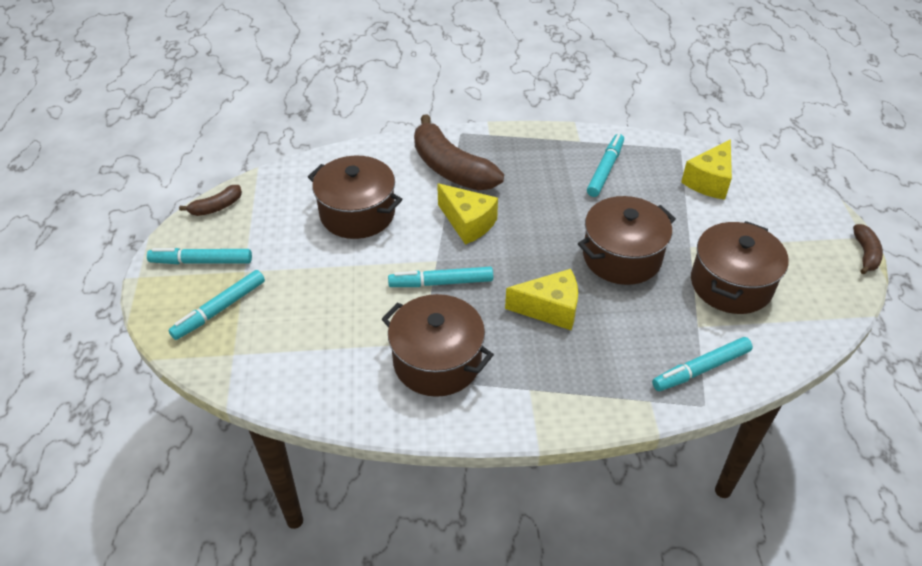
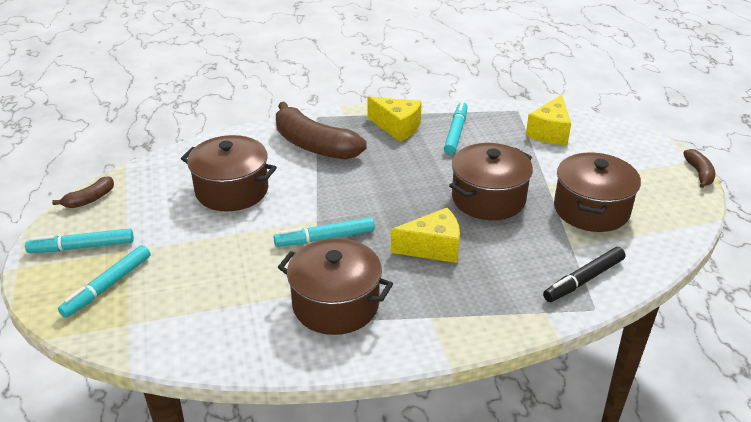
camera: 10 degrees left, 10 degrees down
yellow cheese [437,183,498,245] -> yellow cheese moved to [367,97,422,142]
turquoise marker [652,337,753,391] -> black marker [543,247,626,302]

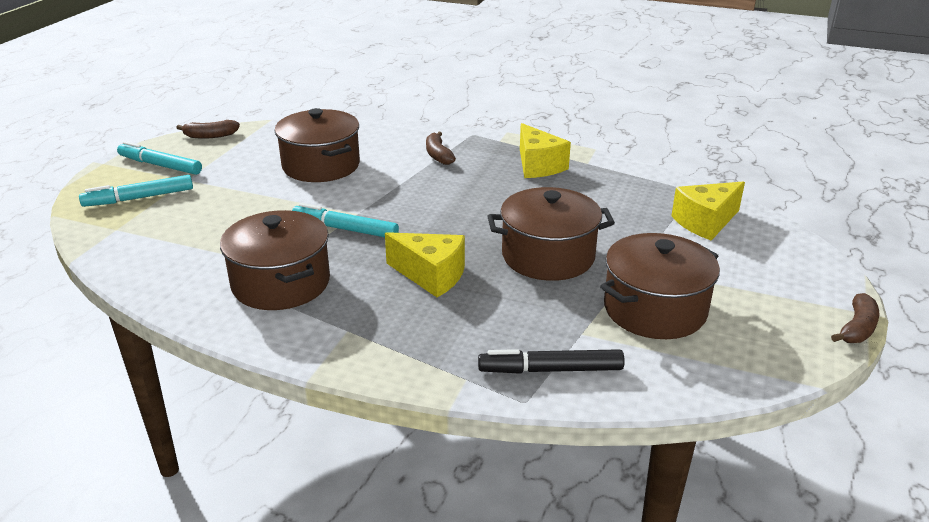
camera: 35 degrees right, 5 degrees down
brown banana [276,102,367,160] -> brown banana [426,132,456,165], size x0.48
turquoise marker [444,101,468,154] -> none

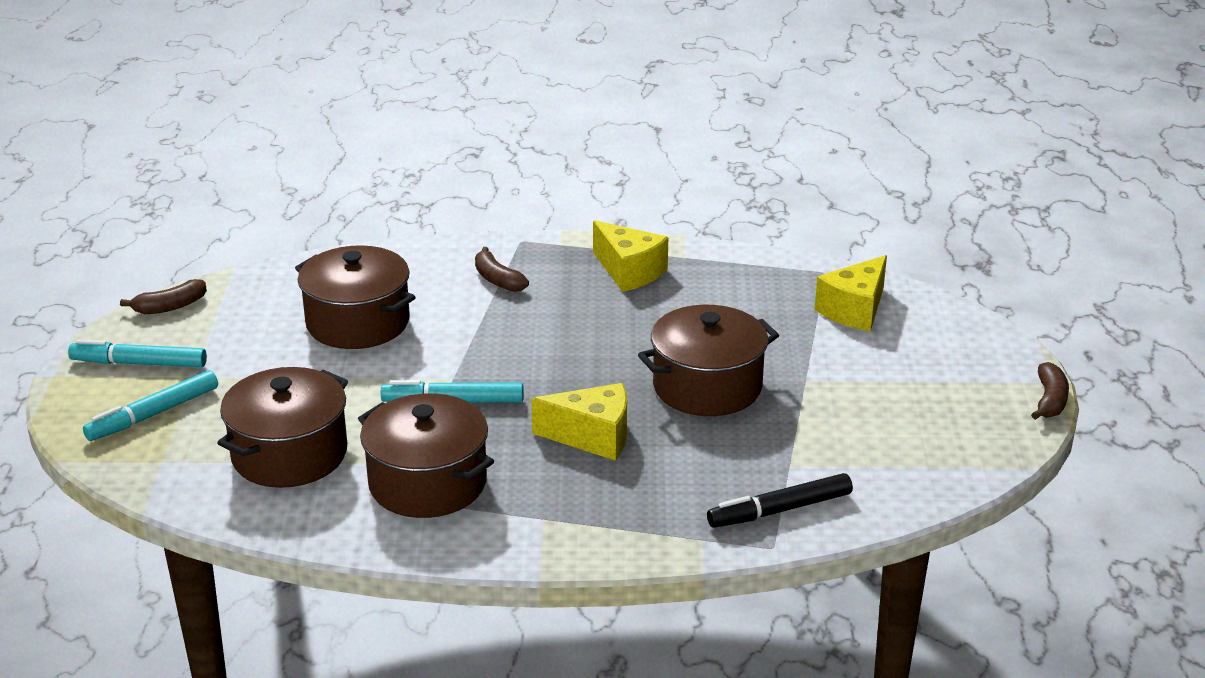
camera: 20 degrees left, 0 degrees up
brown pot [600,233,720,339] -> brown pot moved to [217,367,348,488]

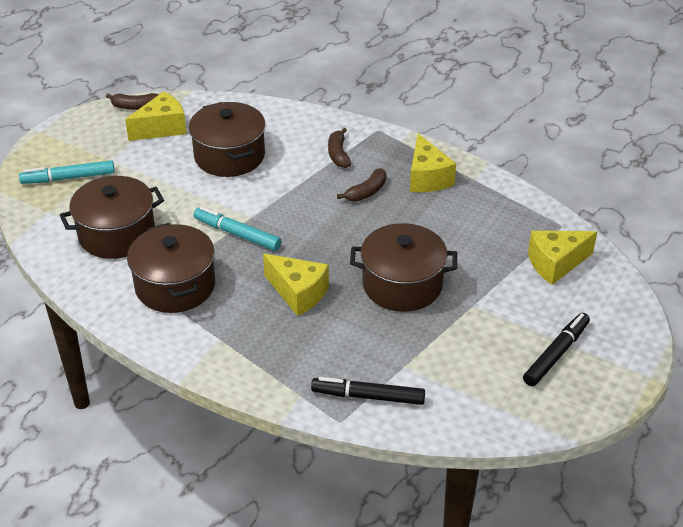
camera: 30 degrees right, 10 degrees up
turquoise marker [68,339,207,367] -> none
brown banana [1031,362,1069,420] -> brown banana moved to [337,168,386,202]
none -> yellow cheese [125,92,187,141]
none -> black marker [523,313,590,386]

